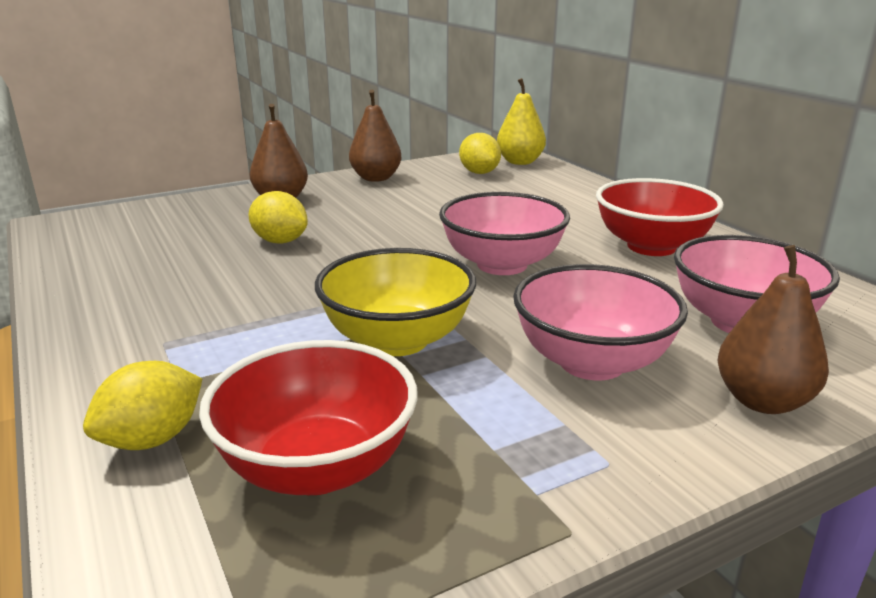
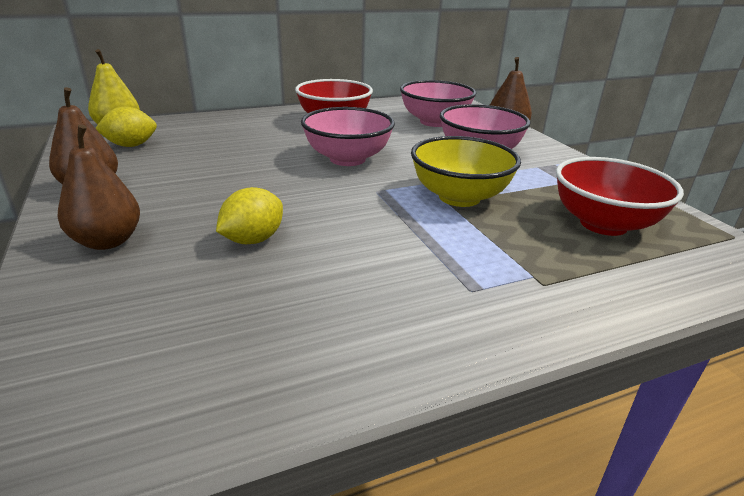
camera: 85 degrees left, 5 degrees up
yellow lemon [83,361,202,450] -> none

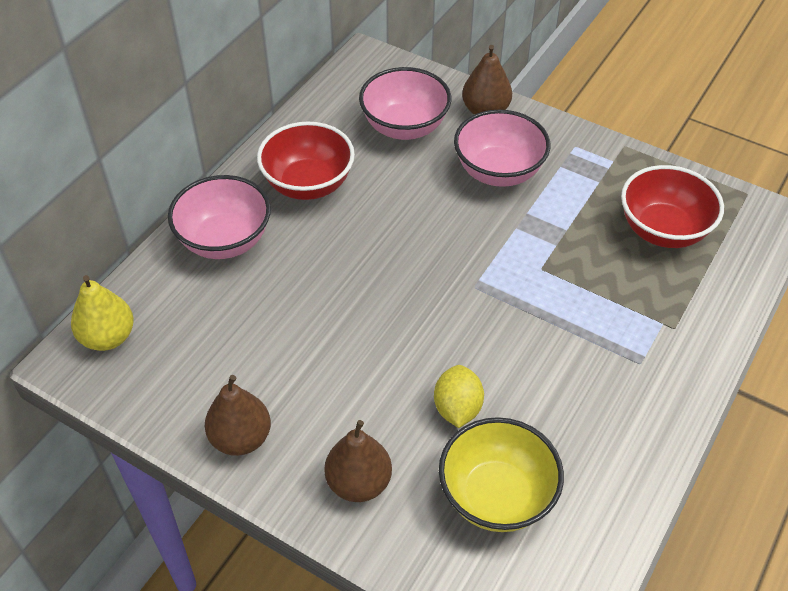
camera: 35 degrees left, 20 degrees up
yellow lemon [95,107,157,147] -> none
pink bowl [301,107,395,166] -> pink bowl moved to [168,175,271,259]
yellow bowl [411,136,521,207] -> yellow bowl moved to [439,417,564,532]

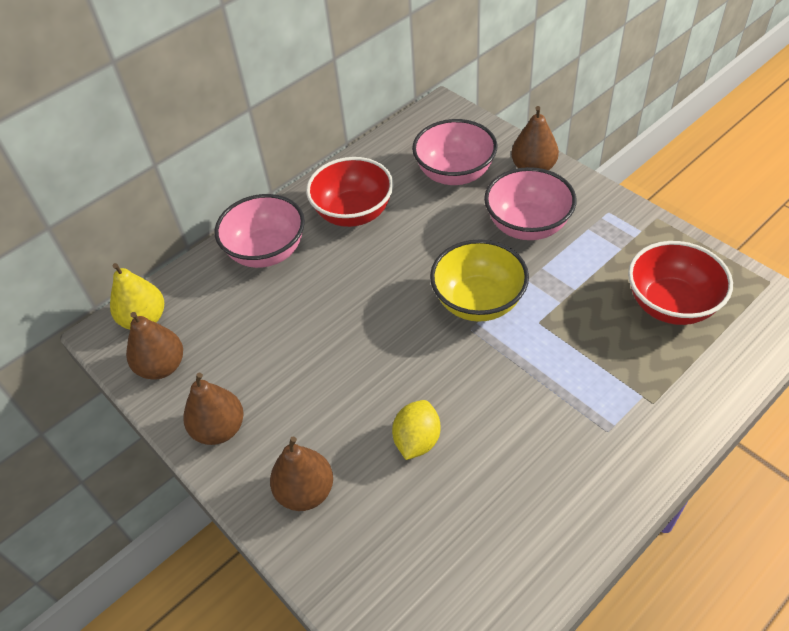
camera: 20 degrees right, 0 degrees up
yellow bowl [439,417,564,532] -> yellow bowl moved to [430,239,529,322]
none -> brown pear [126,312,183,380]

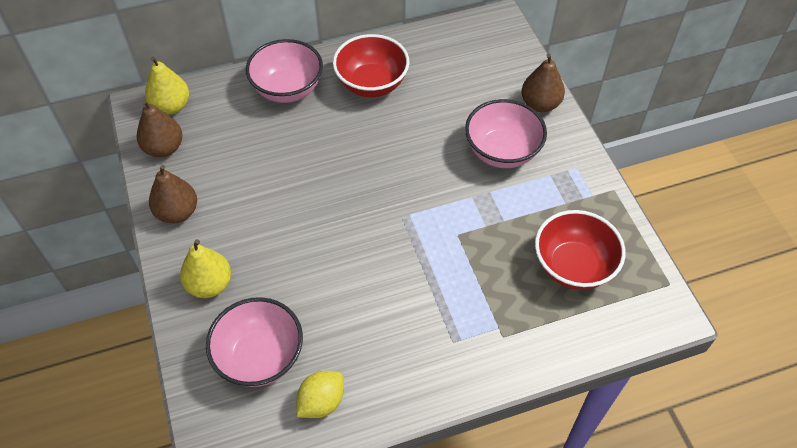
camera: 20 degrees right, 5 degrees up
brown pear [270,436,333,511] -> yellow pear [180,239,231,298]
yellow lemon [392,400,441,460] -> yellow lemon moved to [296,371,344,418]
pink bowl [412,119,497,185] -> pink bowl moved to [206,297,303,387]
yellow bowl [430,239,529,322] -> none

